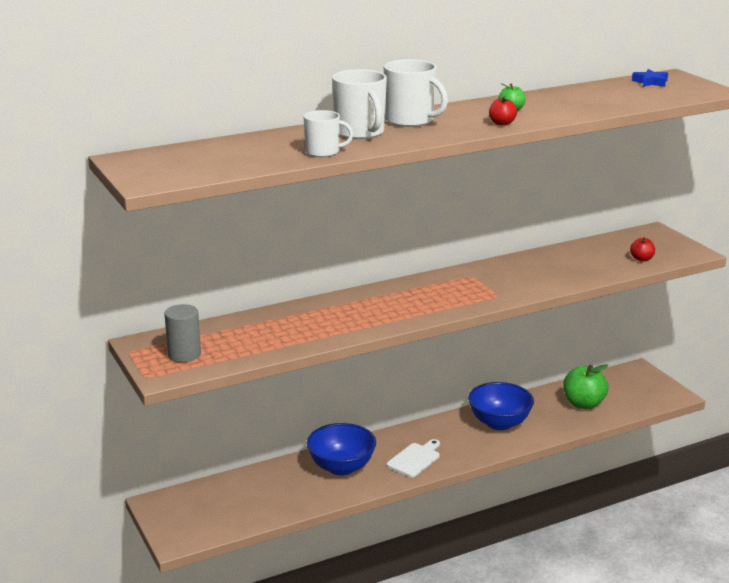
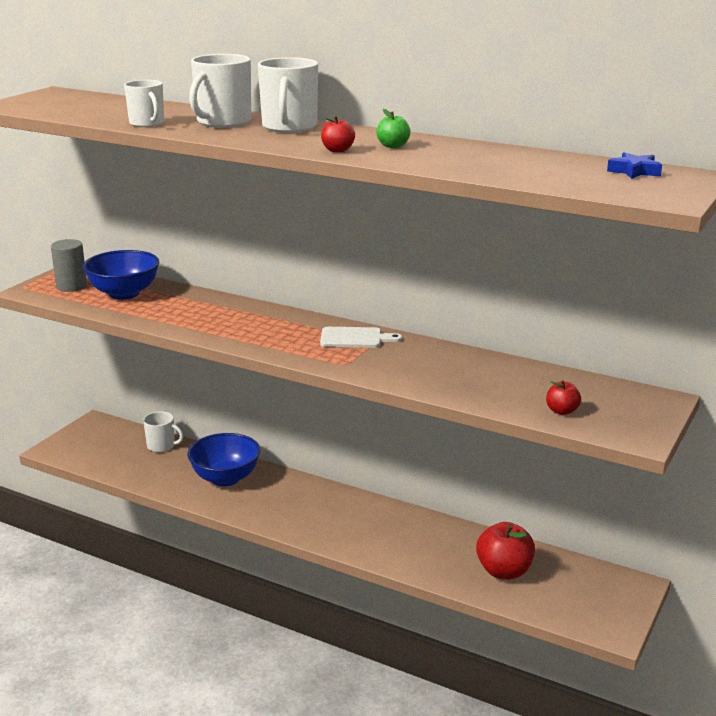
camera: 55 degrees right, 0 degrees up
white cutting board [387,439,440,477] -> white cutting board moved to [320,327,402,348]
blue bowl [468,382,534,430] -> blue bowl moved to [83,250,159,300]
green apple [563,364,608,409] -> red apple [476,522,535,579]
none -> white mug [143,412,183,452]

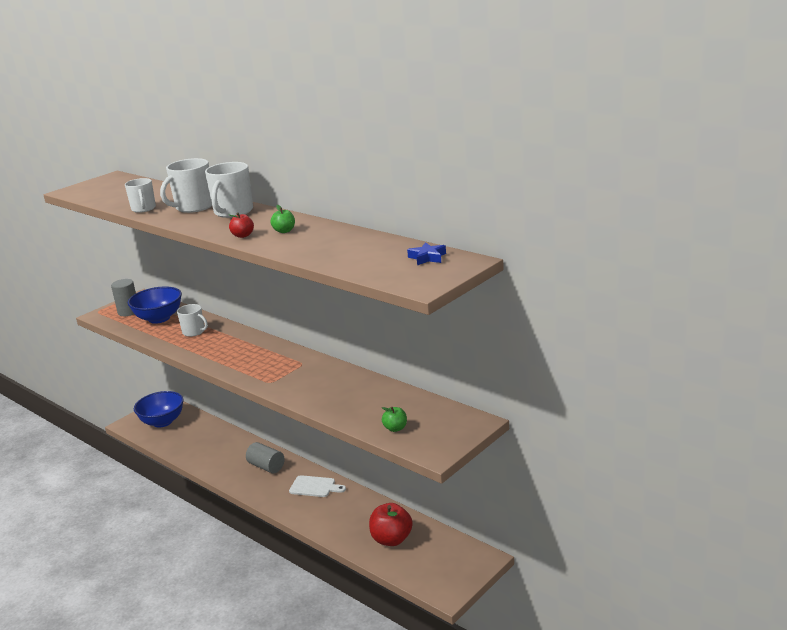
camera: 15 degrees right, 0 degrees up
white mug [143,412,183,452] -> white mug moved to [177,304,208,337]
blue bowl [187,433,260,486] -> blue bowl moved to [134,391,184,428]
white cutting board [320,327,402,348] -> white cutting board moved to [289,475,346,497]
red apple [546,380,581,415] -> green apple [382,407,407,432]
none -> grey cylinder [246,442,285,473]

